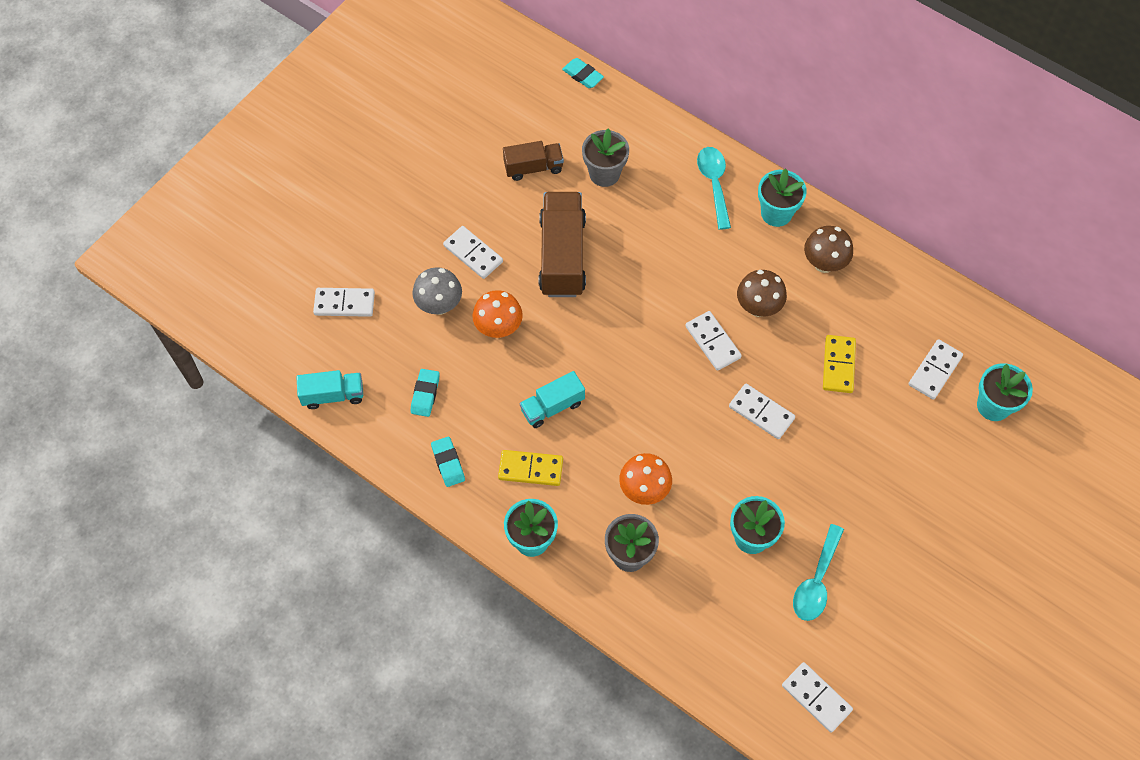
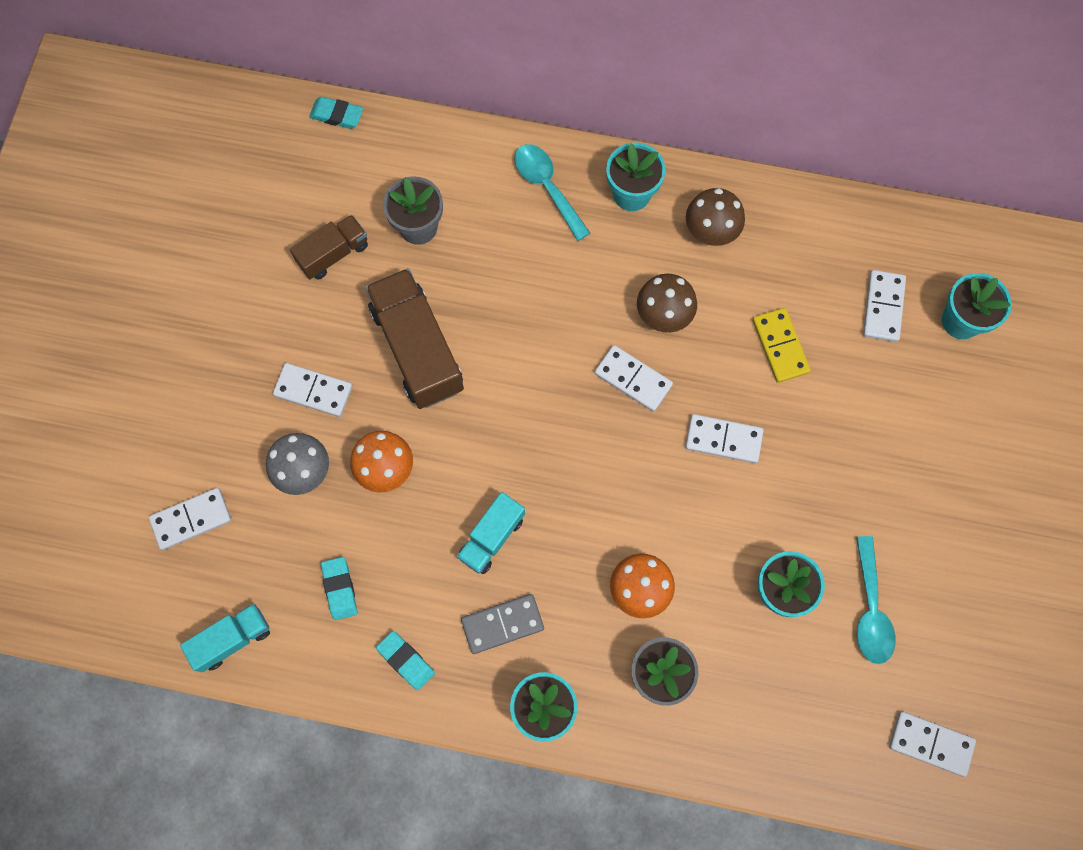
camera: 25 degrees left, 10 degrees up
yellow domino [498,450,563,486] -> grey domino [461,594,544,654]

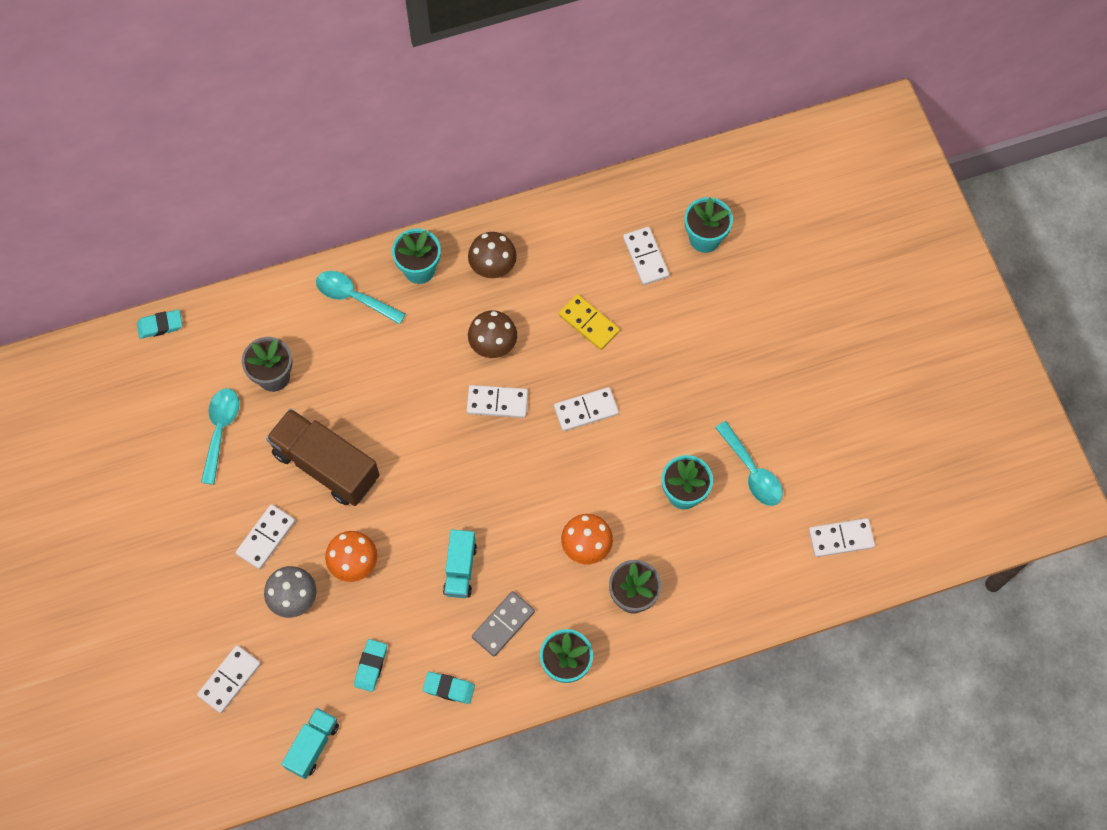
camera: 30 degrees left, 5 degrees down
white domino [273,363,353,417] -> white domino turned 45 degrees counterclockwise [236,504,295,569]
brown truck [290,215,368,279] -> turquoise spoon [201,388,239,485]
turquoise eraser [321,557,357,620] -> turquoise eraser turned 60 degrees clockwise [354,639,387,692]

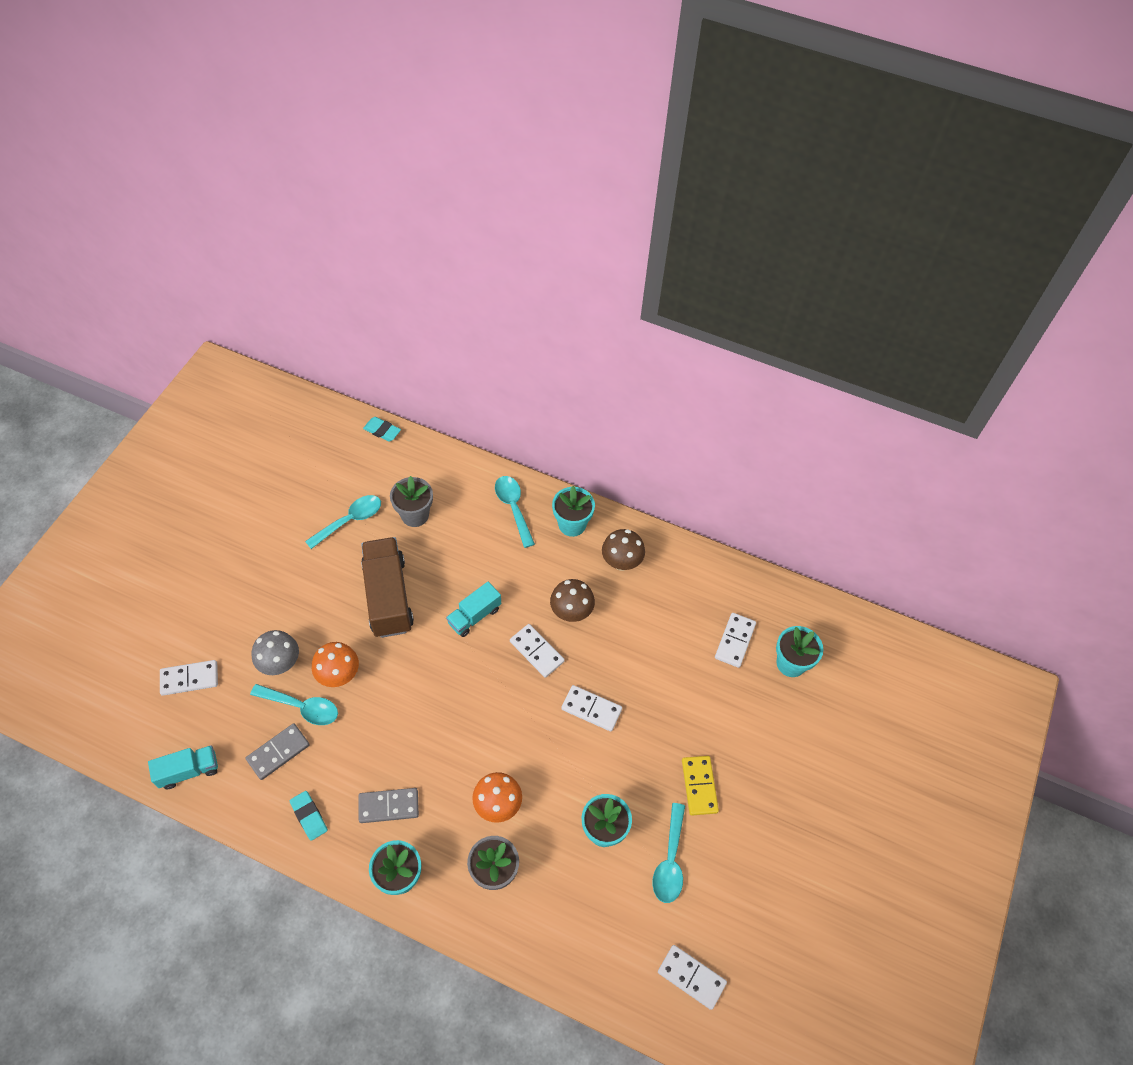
camera: 40 degrees right, 10 degrees down
white domino [236,504,295,569] -> none
turquoise eraser [354,639,387,692] -> grey domino [246,723,310,780]
turquoise truck [443,529,477,598] -> turquoise truck moved to [446,582,501,637]
yellow domino [559,294,620,350] -> yellow domino moved to [682,756,719,815]
none -> turquoise spoon [250,684,338,725]

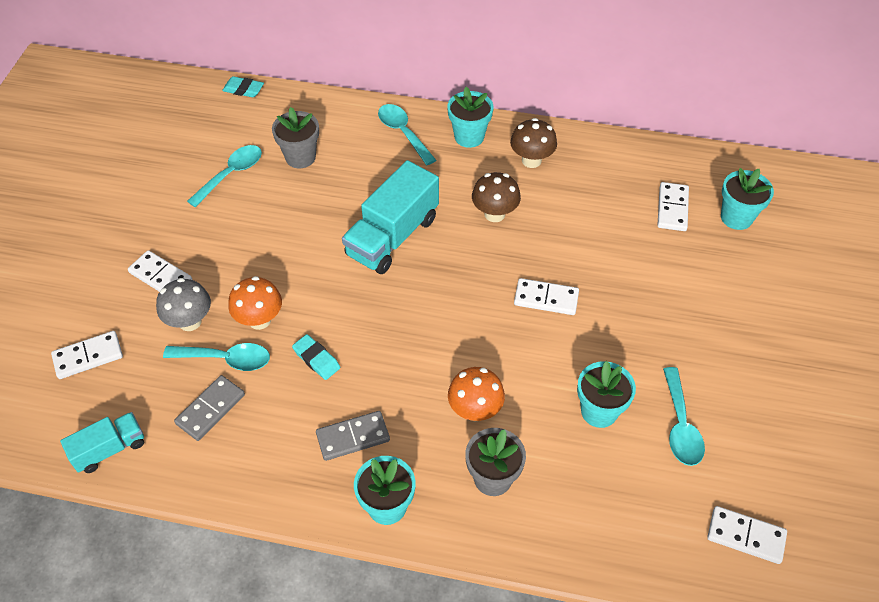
camera: 10 degrees left, 5 degrees down
turquoise eraser [290,791,328,841] -> turquoise eraser moved to [292,334,340,380]
brown truck [361,537,414,638] -> none
turquoise truck [446,582,501,637] -> turquoise truck [342,160,439,274], size x1.77
white domino [510,624,565,678] -> white domino moved to [128,250,192,292]
yellow domino [682,756,719,815] -> none

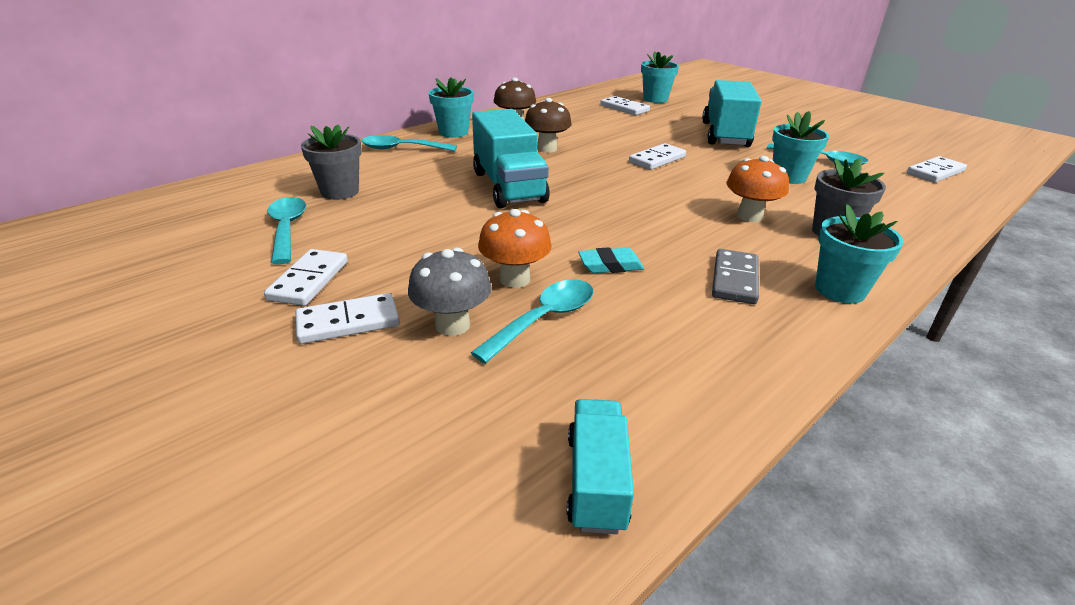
camera: 55 degrees left, 20 degrees down
white domino [51,331,123,379] -> white domino moved to [264,249,348,306]
grey domino [174,375,245,441] -> none
turquoise eraser [222,76,264,97] -> none
none -> turquoise truck [702,80,762,147]

